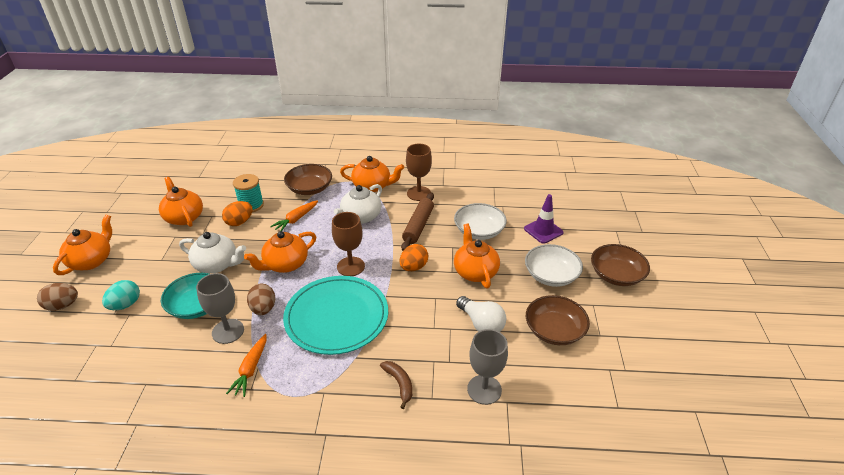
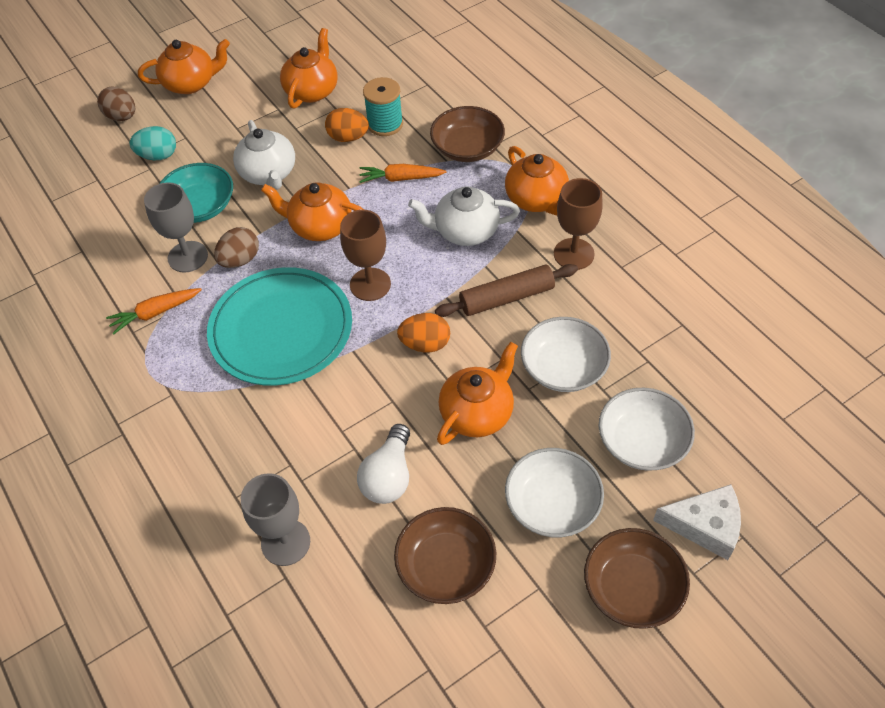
camera: 55 degrees right, 15 degrees up
brown banana [380,361,412,409] -> none
purple traffic cone [524,194,564,244] -> white bowl [599,388,695,471]
none -> white cheese [653,484,741,560]

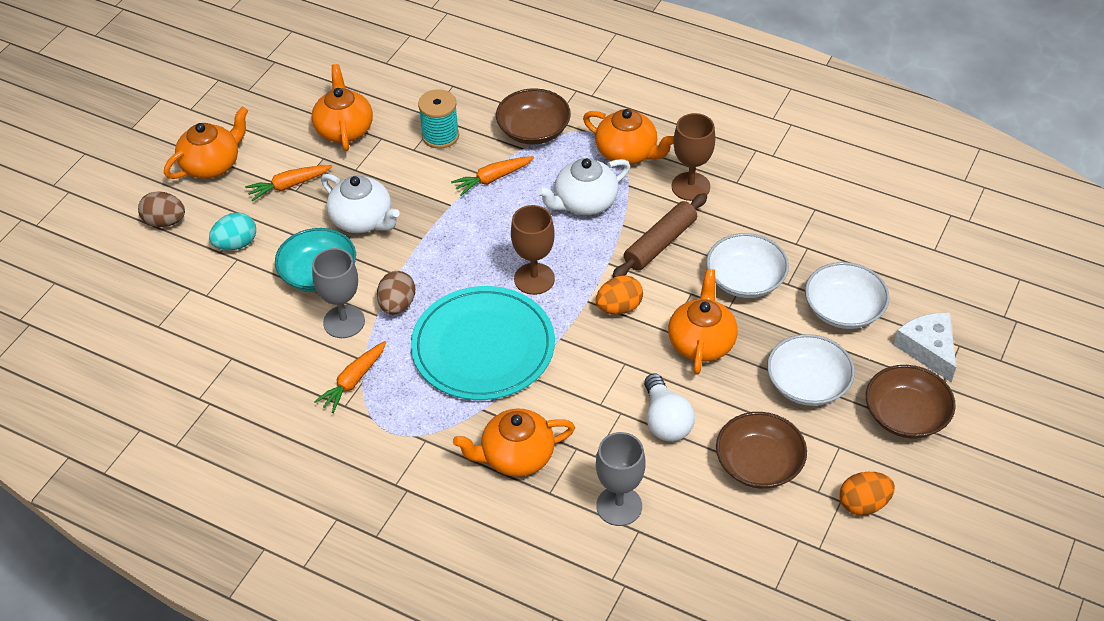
camera: 30 degrees left, 5 degrees down
orange teapot [261,182,364,241] -> orange teapot moved to [453,409,575,477]
orange egg [325,108,369,142] -> orange egg moved to [840,472,895,515]
white cheese [653,484,741,560] -> white cheese turned 90 degrees counterclockwise [894,313,956,383]
none -> orange carrot [245,165,333,201]

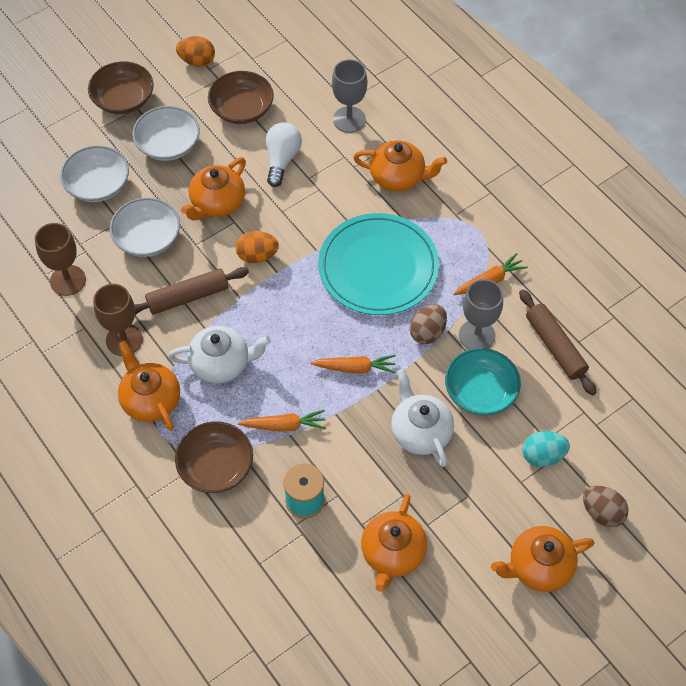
camera: 155 degrees left, 10 degrees up
orange carrot [245,165,333,201] -> orange carrot moved to [310,355,396,373]
brown goblet [511,205,555,295] -> brown goblet moved to [35,223,86,296]
white cheese [894,313,956,383] -> none
none -> brown rolling pin [519,290,597,395]

